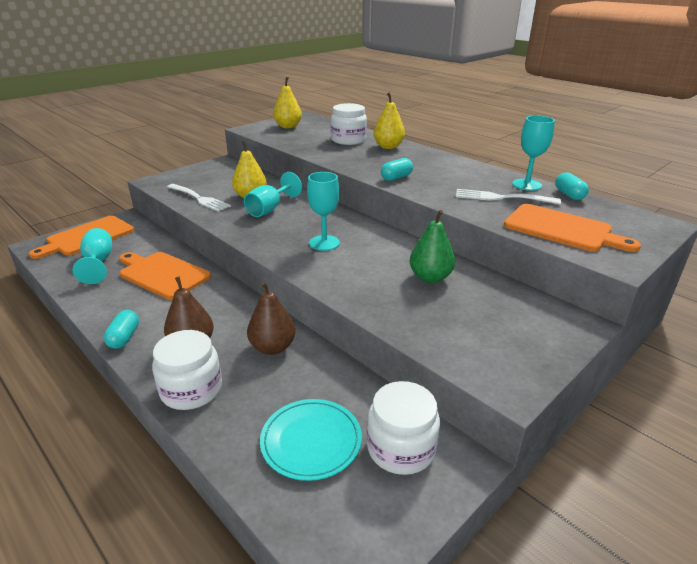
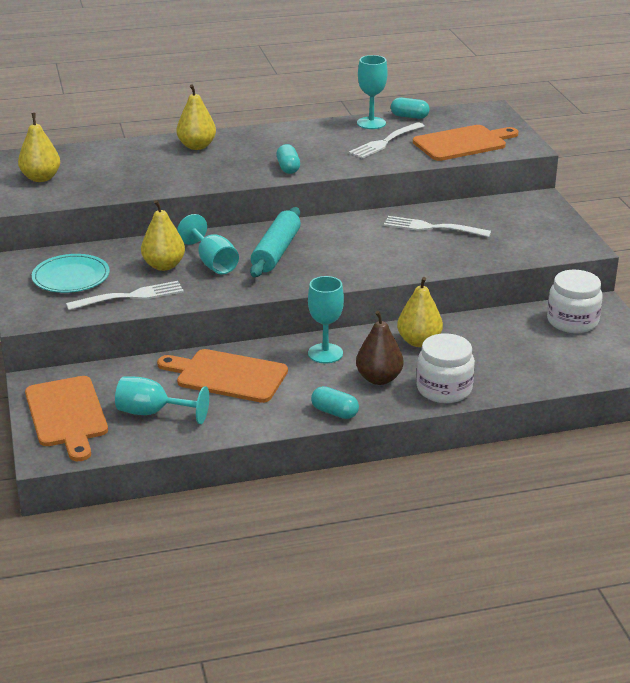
camera: 60 degrees left, 0 degrees up
orange cutting board [119,252,211,300] -> orange cutting board turned 45 degrees clockwise [157,349,288,403]
brown pear [247,282,296,355] -> yellow pear [397,277,443,347]
turquoise plate [260,399,362,481] -> turquoise plate moved to [32,254,110,293]
turquoise goblet [307,172,340,251] -> turquoise goblet moved to [308,276,344,363]
white jar [331,103,367,145] -> none
green pear [410,210,455,283] -> white fork [384,216,491,237]
none -> turquoise rolling pin [250,207,301,277]

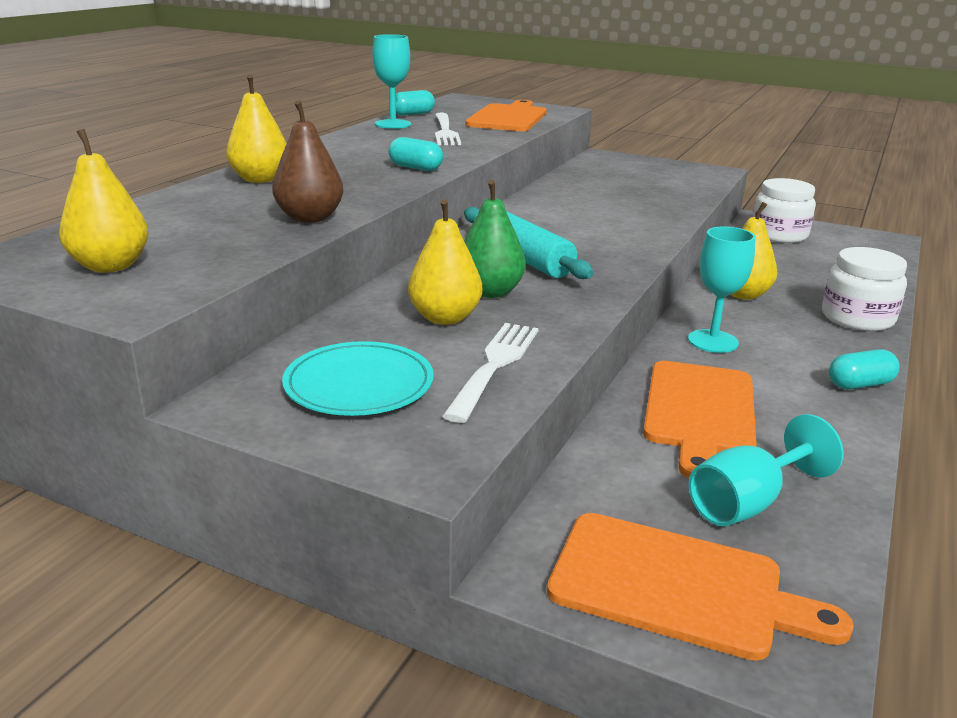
camera: 50 degrees left, 5 degrees down
orange cutting board [157,349,288,403] -> orange cutting board turned 45 degrees counterclockwise [643,361,757,478]
turquoise goblet [177,214,239,274] -> green pear [464,180,526,298]
brown pear [356,311,404,385] -> brown pear moved to [272,100,343,223]
white fork [384,216,491,237] -> none

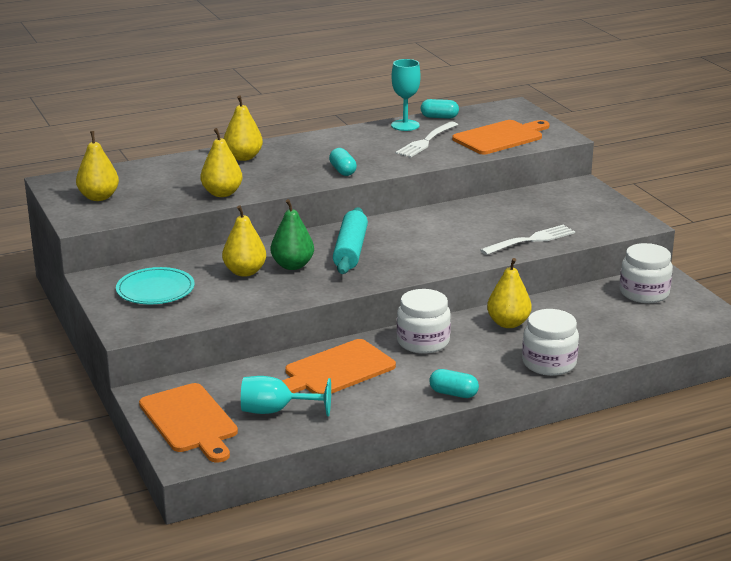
camera: 40 degrees right, 0 degrees up
brown pear [272,100,343,223] -> yellow pear [200,128,243,197]
white fork [442,323,539,423] -> white fork moved to [480,225,575,255]
turquoise goblet [688,226,755,353] -> white jar [397,289,451,354]

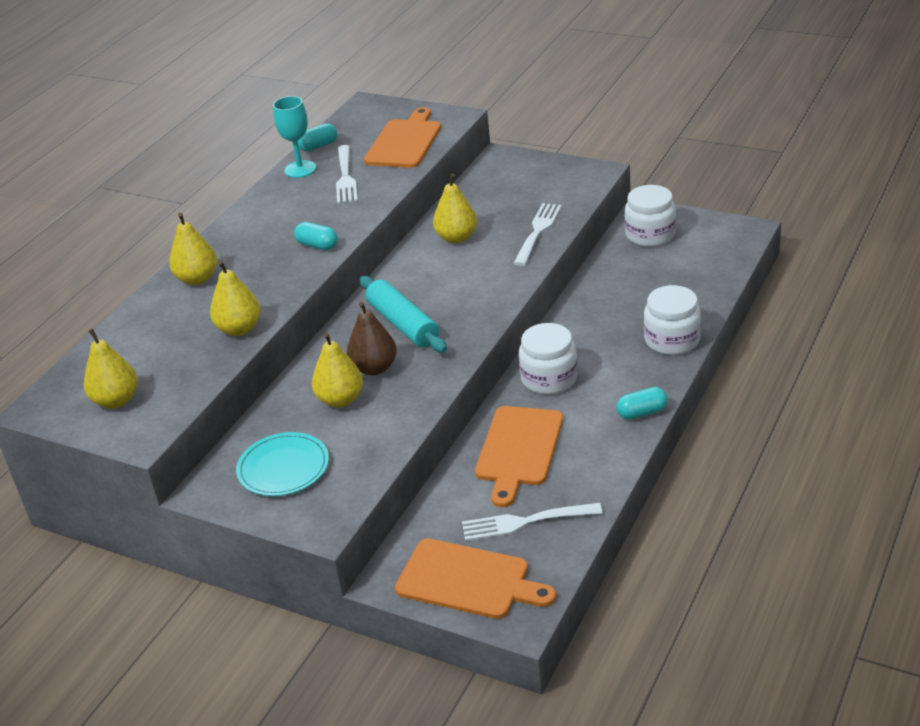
camera: 35 degrees left, 10 degrees up
turquoise goblet [241,376,331,417] -> white fork [462,503,603,541]
green pear [271,199,314,270] -> brown pear [347,302,397,375]
yellow pear [487,258,532,328] -> yellow pear moved to [433,174,477,243]

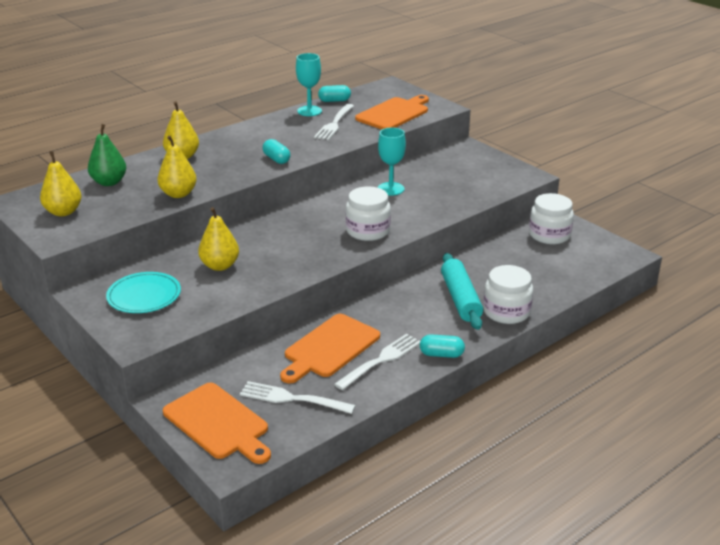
camera: 20 degrees right, 5 degrees down
brown pear [347,302,397,375] -> none
turquoise rolling pin [360,276,447,353] -> turquoise rolling pin moved to [441,253,483,330]
yellow pear [433,174,477,243] -> turquoise goblet [378,128,406,195]
white fork [513,203,562,266] -> white fork moved to [334,334,420,390]
white jar [519,323,578,395] -> white jar moved to [346,186,391,241]
none -> green pear [88,124,126,186]

